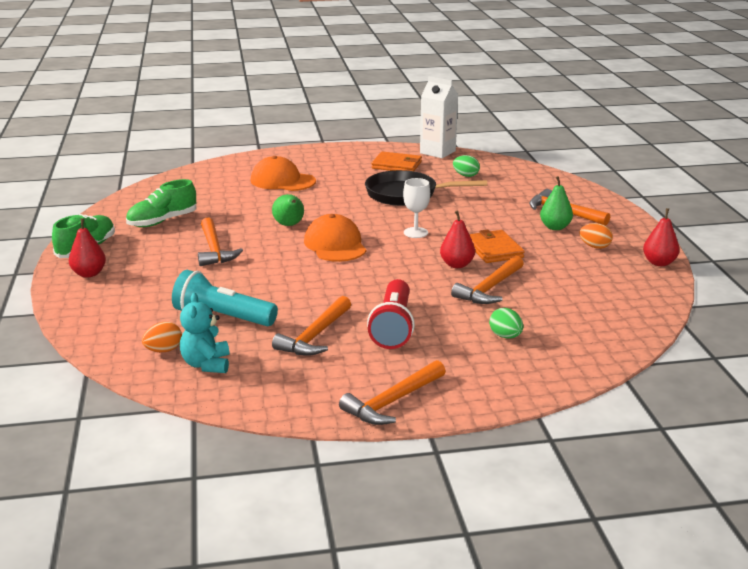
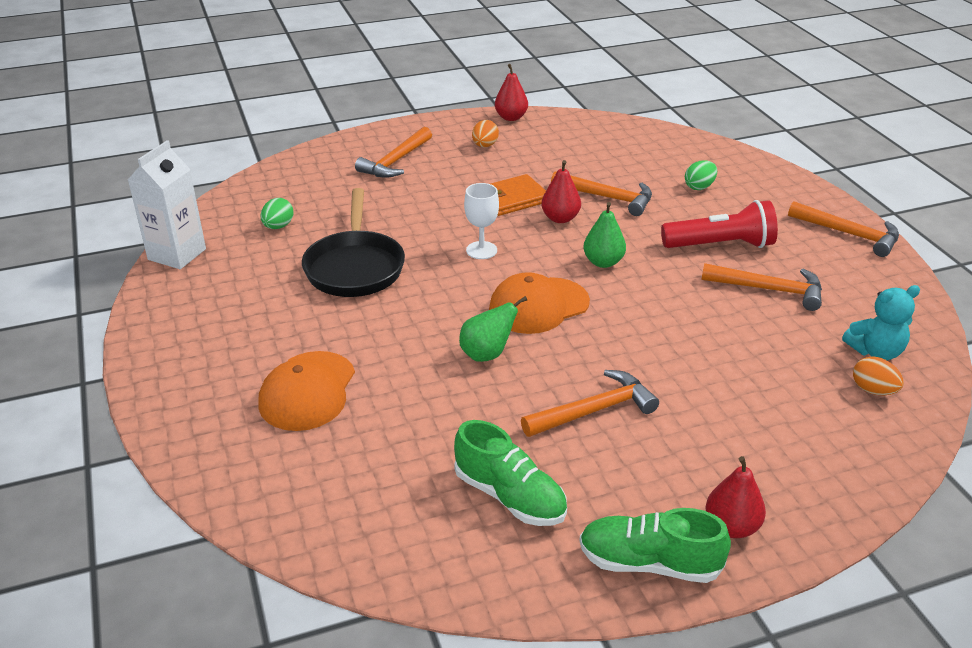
camera: 100 degrees left, 10 degrees up
turquoise flashlight [172,270,278,326] -> none
orange wallet [371,151,422,171] -> none
green pear [540,176,573,230] -> green pear moved to [583,202,626,268]

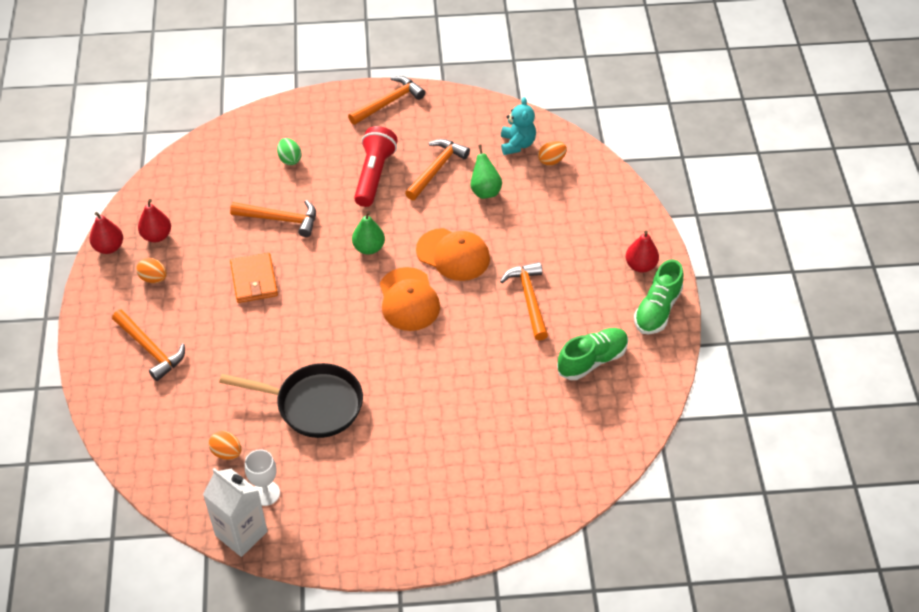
camera: 75 degrees left, 15 degrees up
orange cap [258,351,355,431] -> orange cap moved to [416,228,490,281]
green egg [261,198,293,229] -> orange egg [209,431,241,460]
green pear [459,296,527,362] -> green pear moved to [470,144,502,199]
white goblet [464,183,499,259] -> white goblet moved to [245,449,280,506]
red pear [541,160,581,223] -> red pear moved to [138,199,171,242]
orange hammer [551,171,652,216] -> orange hammer turned 60 degrees clockwise [230,200,316,237]

